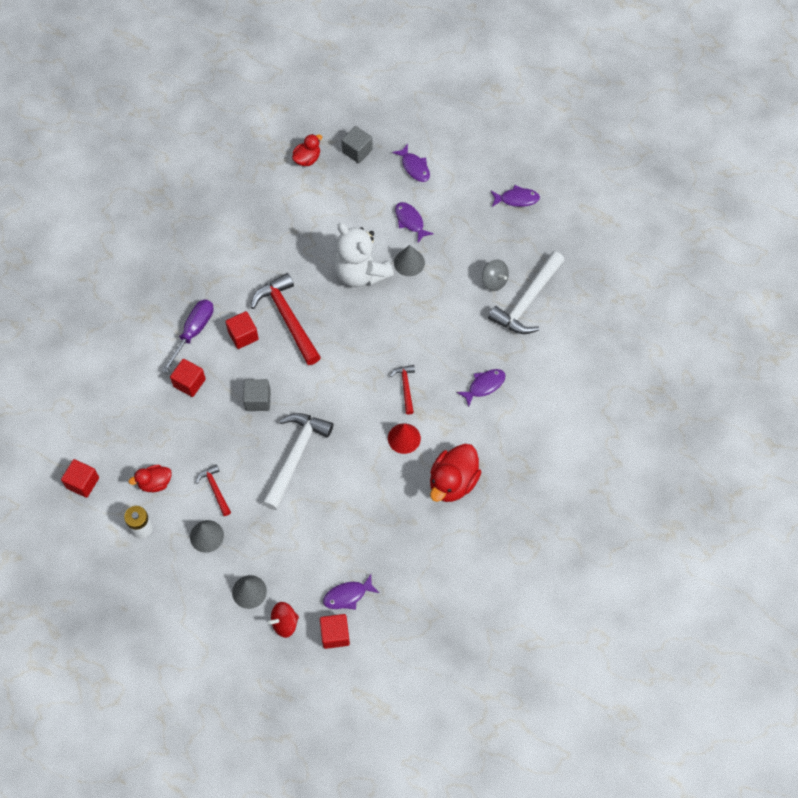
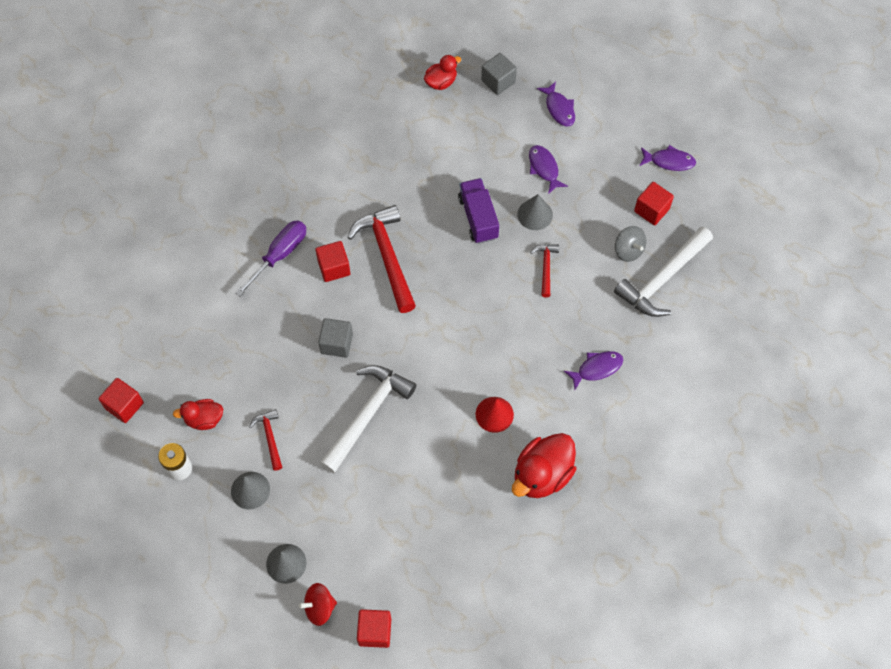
camera: 10 degrees right, 0 degrees up
red cube [170,359,206,397] -> red cube moved to [634,182,674,225]
purple fish [323,574,379,610] -> none
white teddy bear [334,223,394,287] -> purple truck [458,178,499,244]
red hammer [390,365,415,415] -> red hammer moved to [530,244,559,298]

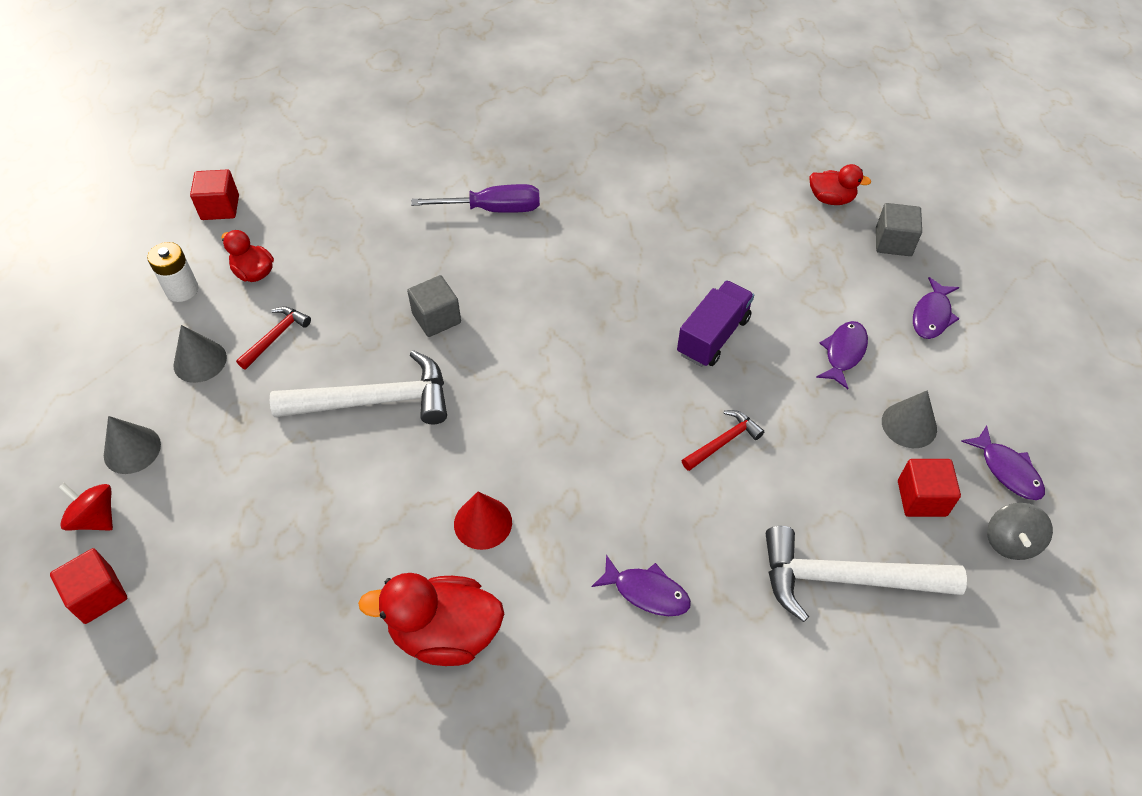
camera: 50 degrees right, 10 degrees down
red cube [315,241,350,282] -> none
red hammer [347,205,416,313] -> none
grey cone [517,194,553,230] -> grey cone moved to [882,390,937,448]
grey spinning top [615,226,646,262] -> grey spinning top moved to [987,503,1053,560]

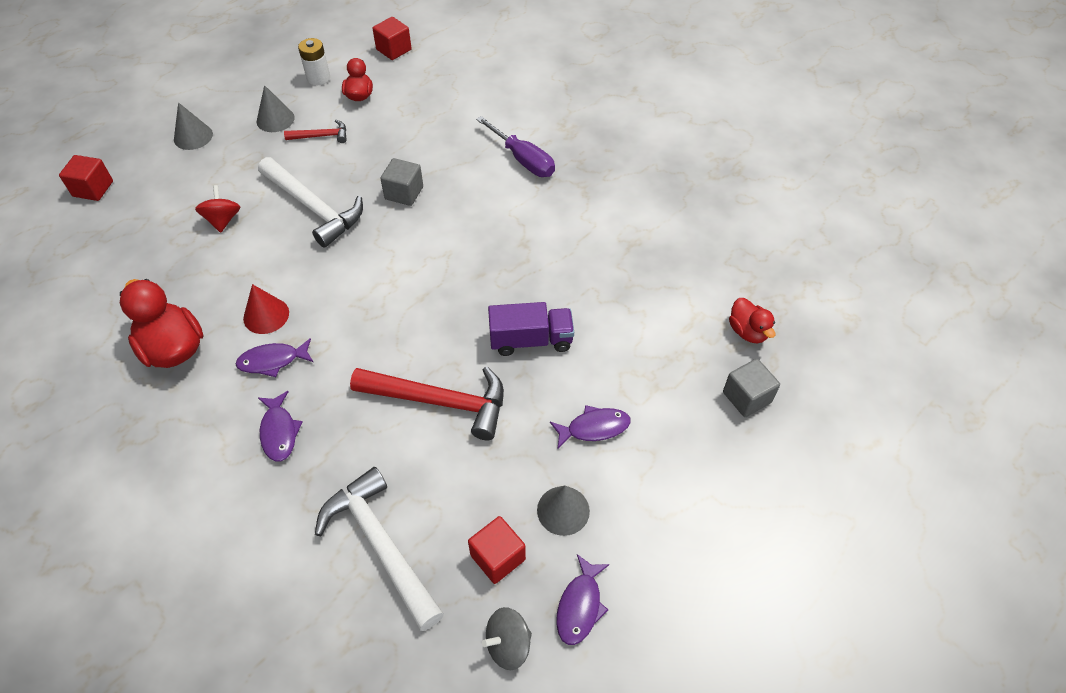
camera: 50 degrees right, 0 degrees up
red spinning top [59,483,113,531] -> red spinning top moved to [195,185,240,233]
red hammer [682,410,764,471] -> red hammer [350,366,504,440], size x1.98
purple fish [913,277,960,339] -> purple fish moved to [235,338,313,377]

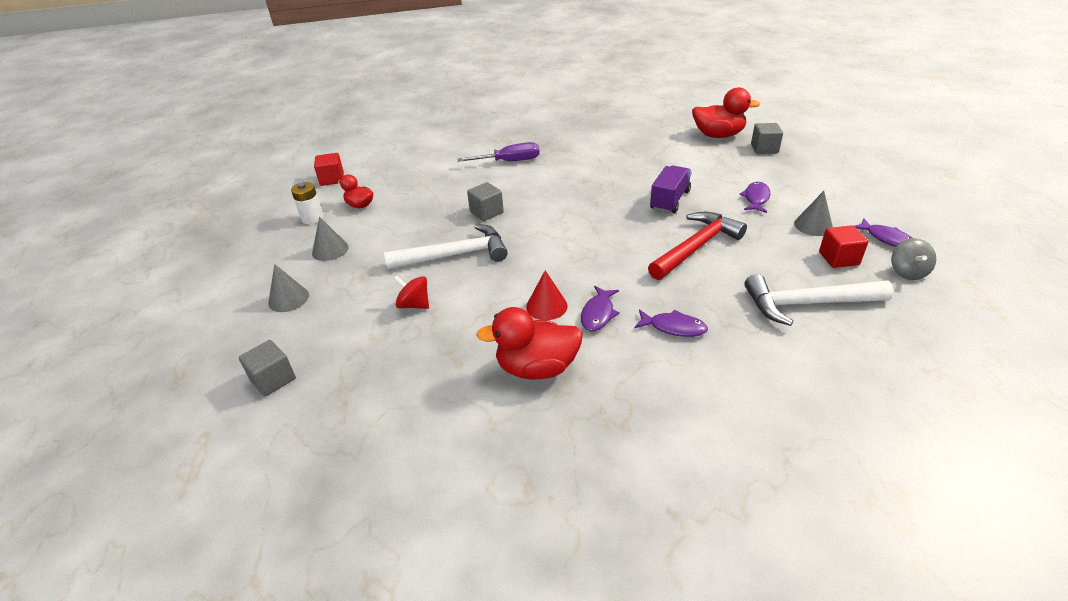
camera: 55 degrees left, 15 degrees down
red cube [59,155,113,201] -> grey cube [239,340,296,397]
red hammer [284,120,347,143] -> none
red duck [729,298,776,343] -> red duck [692,87,760,138], size x1.72

